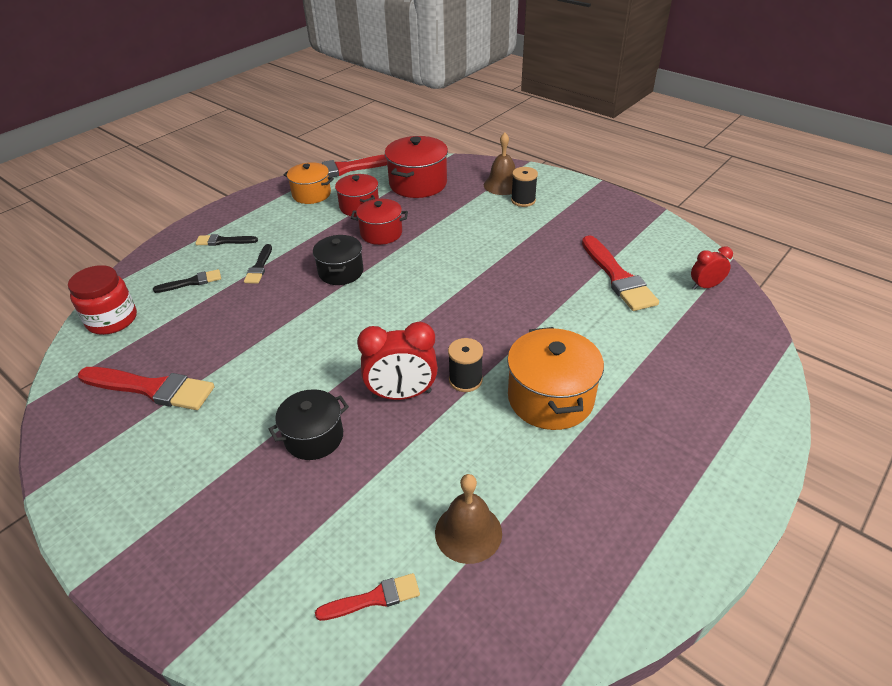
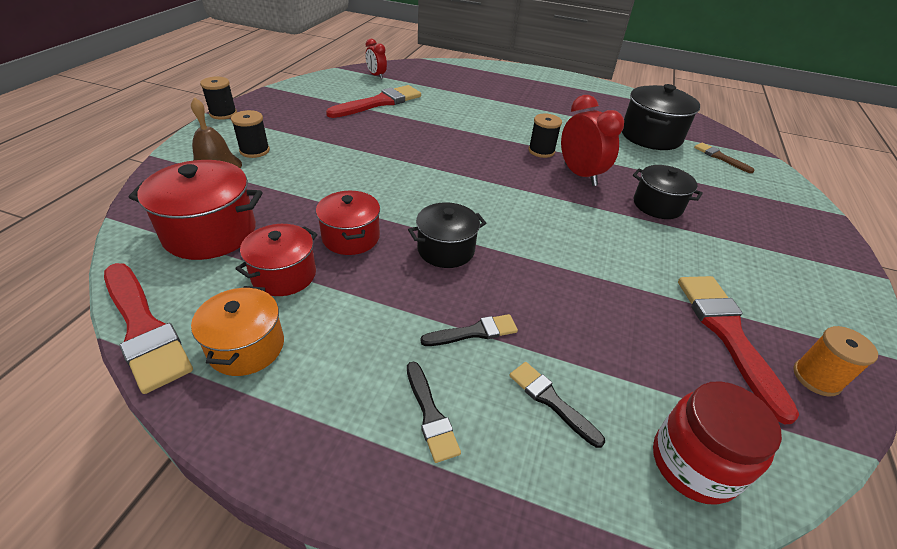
camera: 115 degrees left, 0 degrees up
red brush [315,573,420,621] -> brown brush [694,142,755,173]
brown bell [435,474,502,564] -> black pot [622,84,700,150]
orange pot [507,327,604,430] -> none
none -> black spool [200,76,237,120]
none -> orange spool [793,326,878,397]

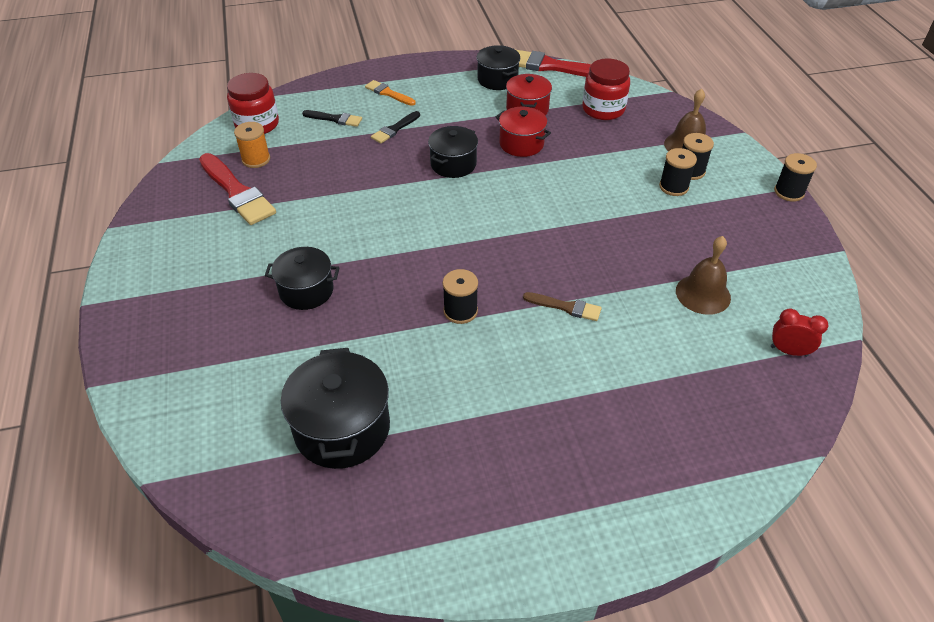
camera: 150 degrees right, 5 degrees up
red pot [129,160,263,260] -> red jar [582,58,630,120]
orange pot [191,286,284,376] -> black pot [477,45,520,90]
red brush [326,85,421,118] -> brown bell [676,236,731,315]
black brush [407,362,461,463] -> orange brush [365,80,416,106]
red clock [561,95,624,186] -> none
brown brush [694,142,755,173] -> brown brush moved to [523,292,602,321]
orange spool [793,326,878,397] -> orange spool moved to [234,122,270,168]
none -> black spool [659,148,697,196]

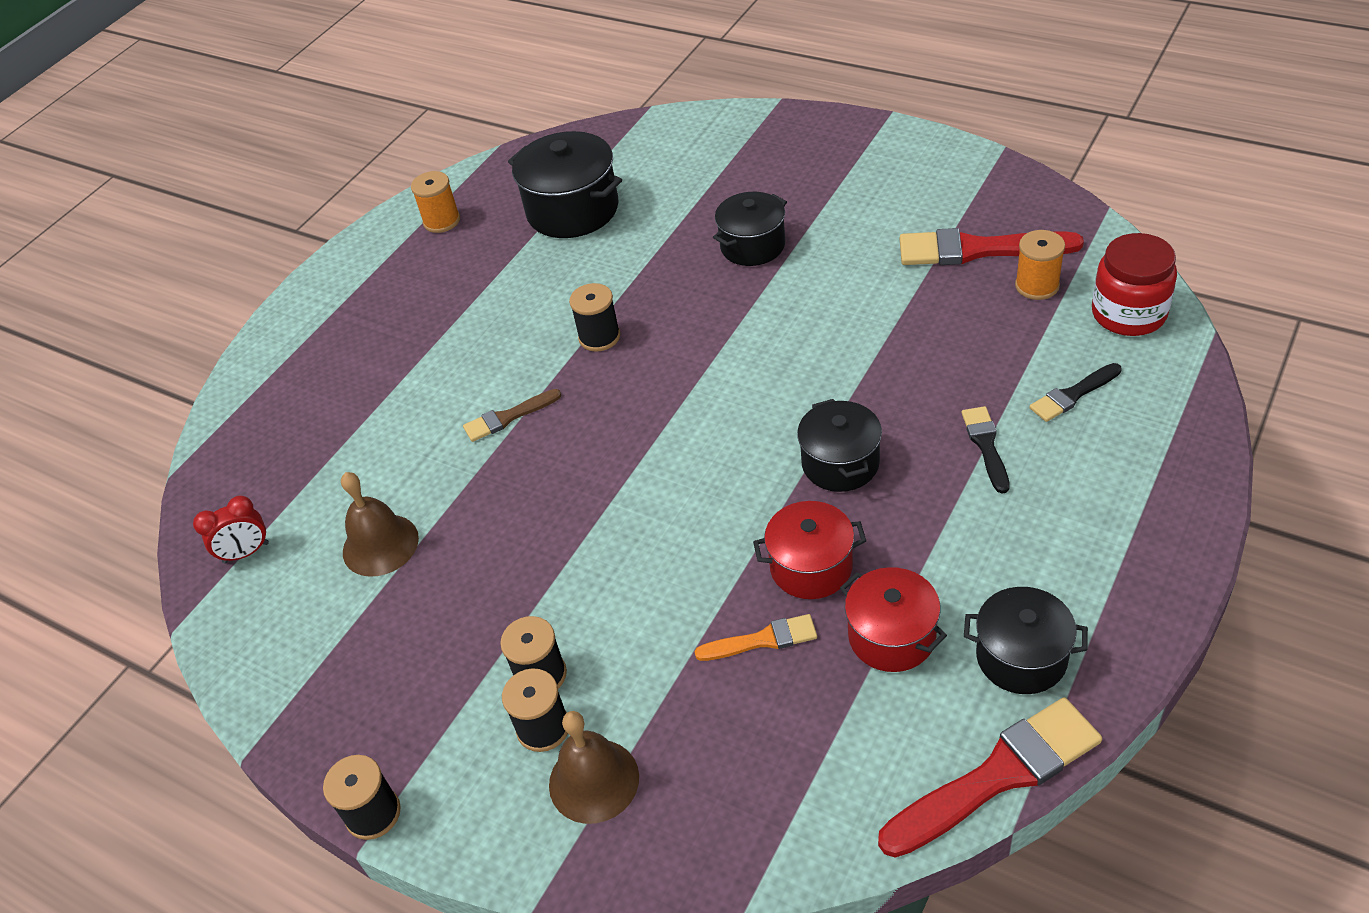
camera: 140 degrees right, 0 degrees up
orange brush [365,80,416,106] -> orange brush moved to [694,614,817,661]
red jar [582,58,630,120] -> none
none -> orange spool [411,171,460,233]

